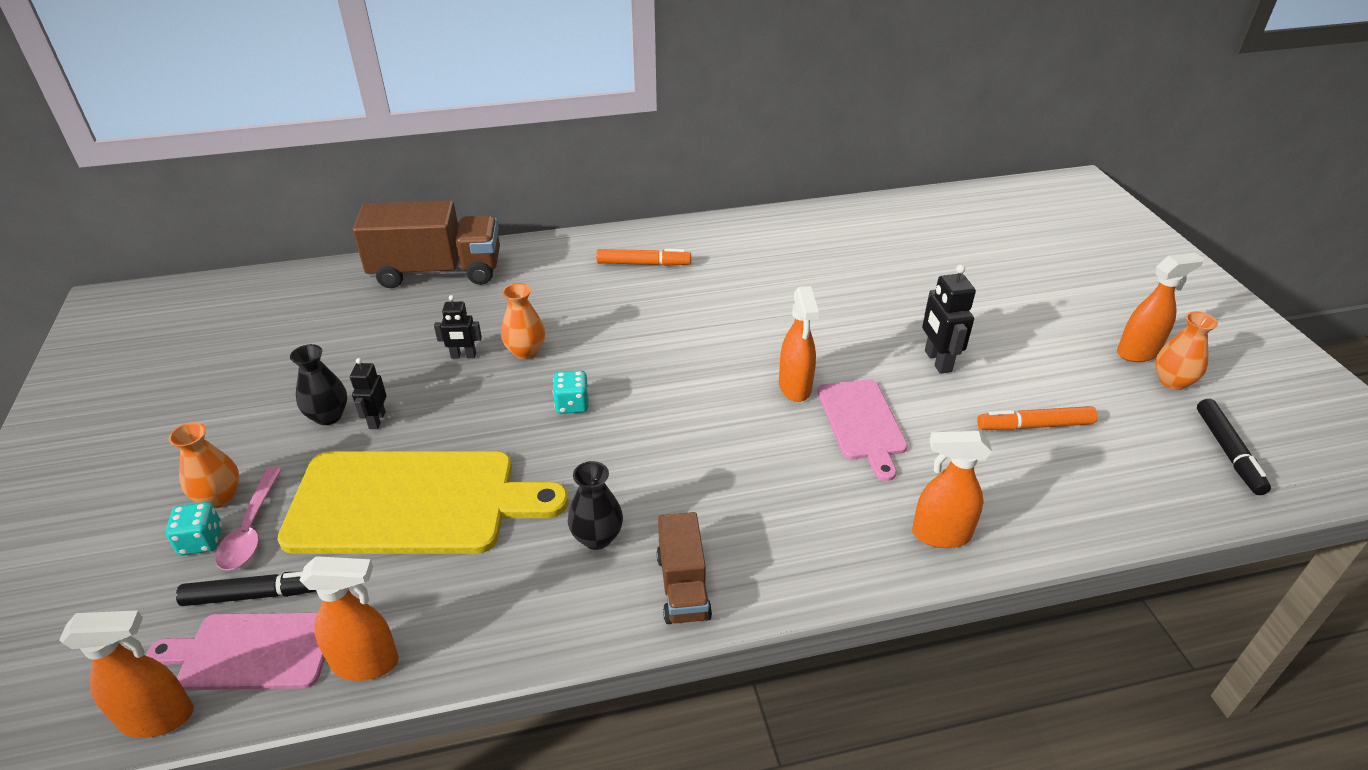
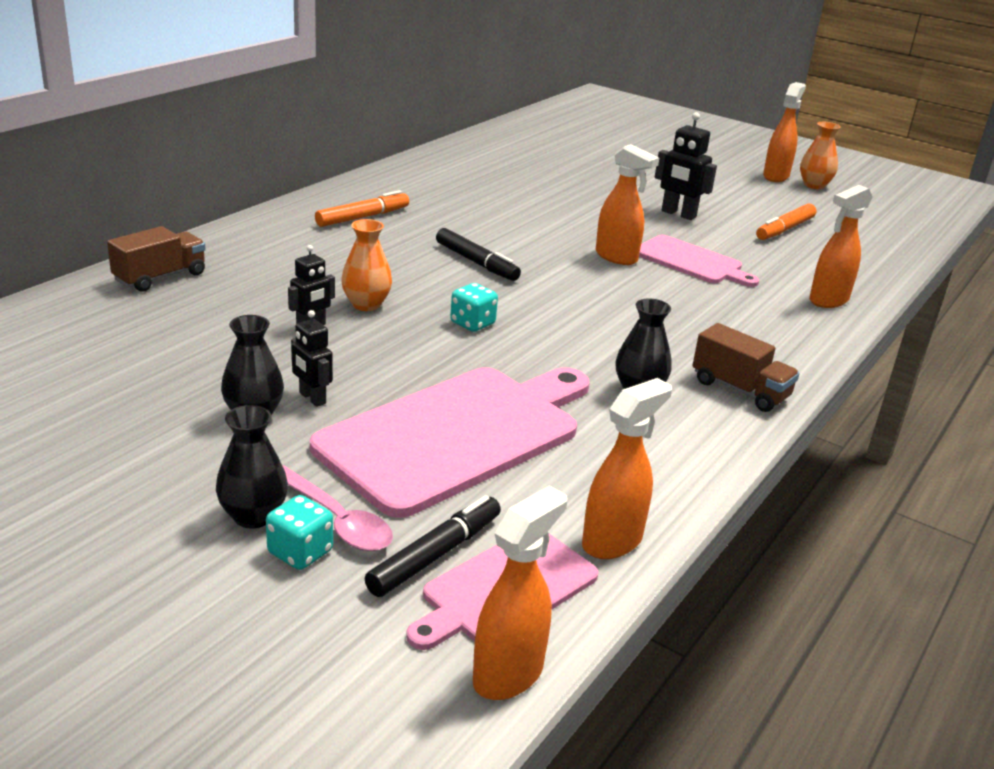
camera: 45 degrees left, 10 degrees down
orange vase [169,422,239,508] -> black vase [216,405,288,529]
yellow cutting board [277,451,569,554] -> pink cutting board [310,367,590,518]
brown truck [353,200,500,288] -> brown truck [107,226,206,292], size x0.54
black marker [1197,399,1271,495] -> black marker moved to [436,228,521,281]

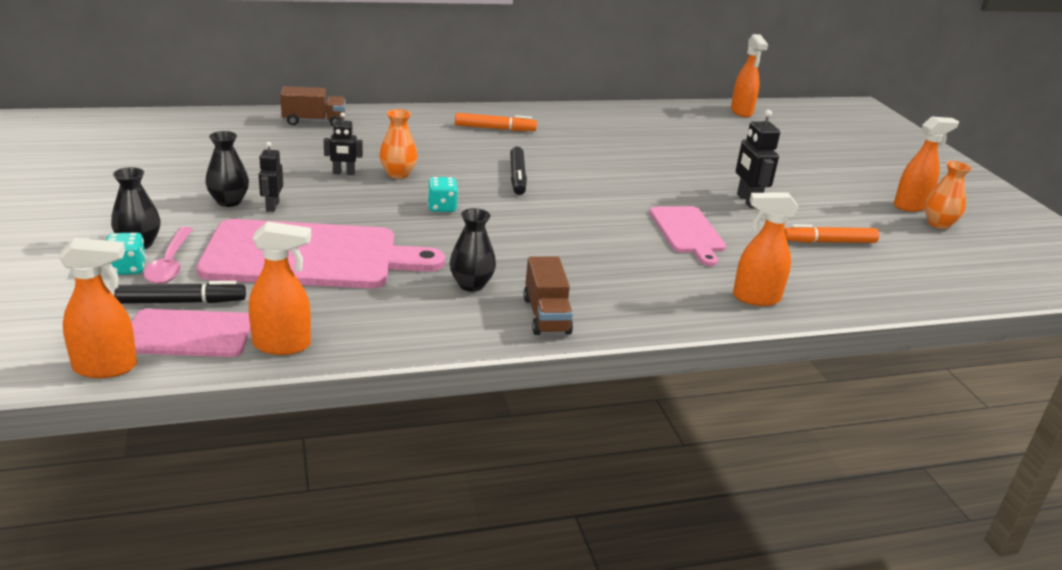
camera: 40 degrees right, 0 degrees up
orange spray bottle [596,144,659,265] -> orange spray bottle moved to [731,34,768,117]

